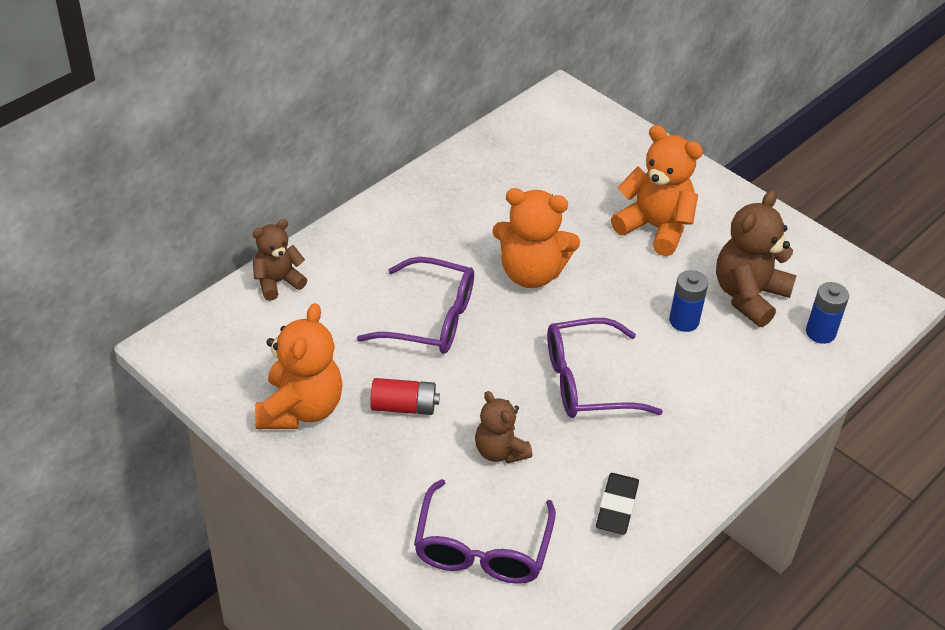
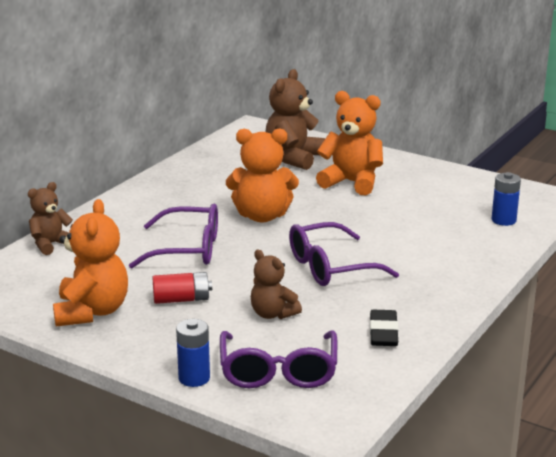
camera: 10 degrees left, 20 degrees down
blue battery [669,270,708,332] -> blue battery moved to [176,319,210,387]
brown teddy bear [716,190,797,327] -> brown teddy bear moved to [265,69,325,170]

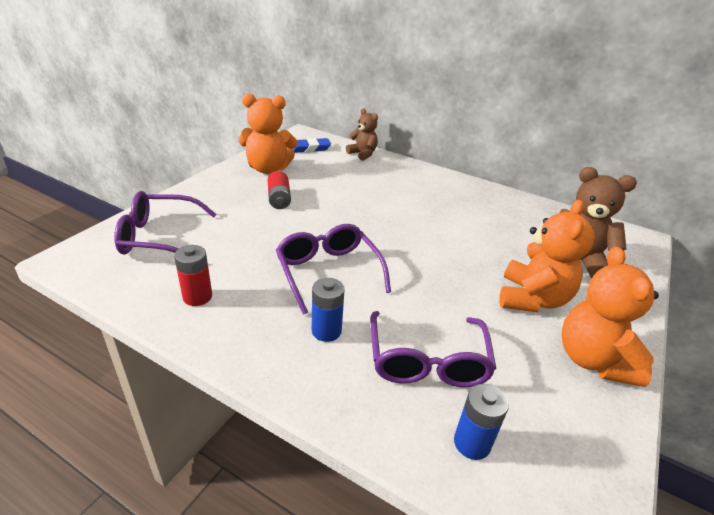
camera: 85 degrees right, 10 degrees up
purple glasses [129,204,218,268] -> purple glasses moved to [371,311,497,388]
blue battery [176,319,210,387] -> blue battery moved to [312,278,345,342]
orange teddy bear [226,128,299,222] -> orange teddy bear moved to [562,247,659,387]
brown teddy bear [251,250,302,319] -> none
black eraser [370,310,399,346] -> red battery [174,245,212,306]
none -> blue eraser [293,138,331,153]

